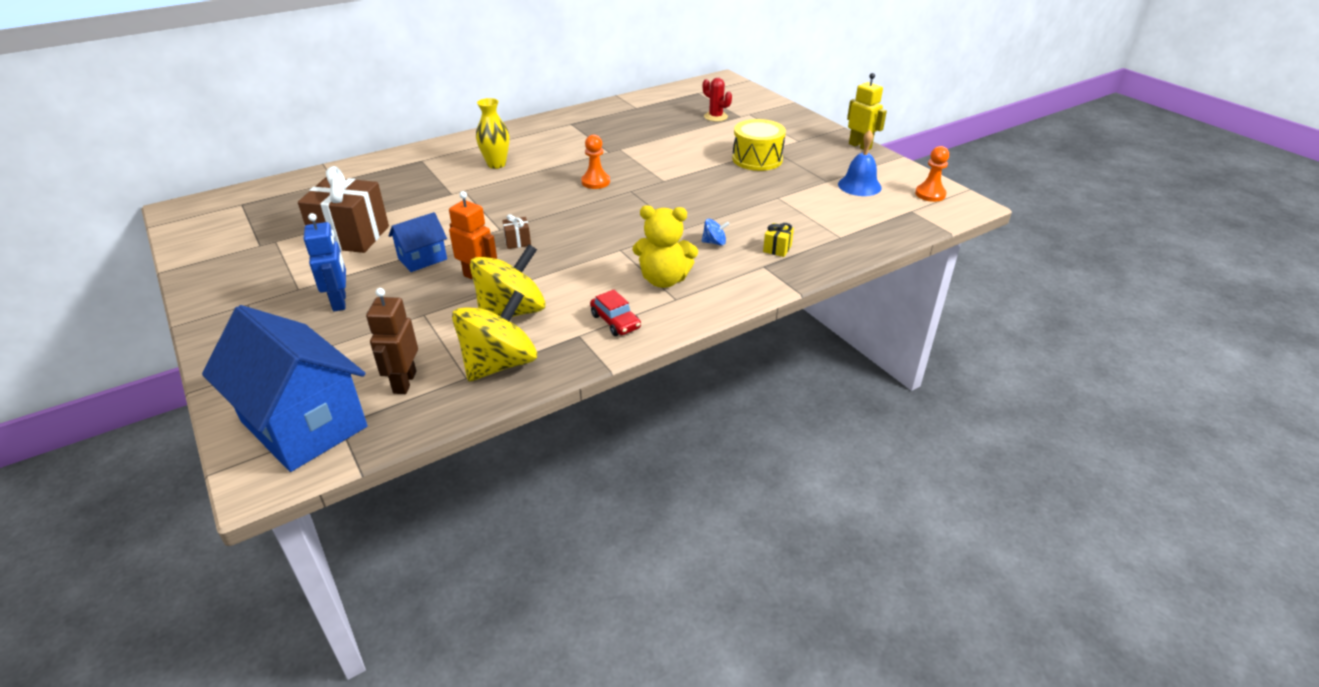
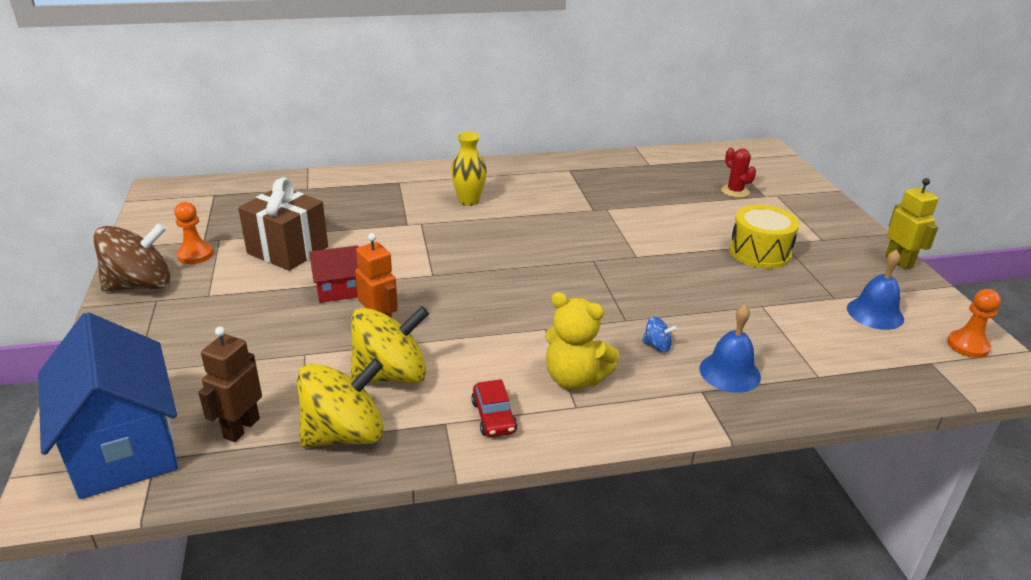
camera: 20 degrees right, 5 degrees down
blue robot [304,213,346,311] -> none
blue house [389,212,447,272] -> red house [309,245,359,303]
brown gift [502,214,531,249] -> none
orange pawn [581,135,610,189] -> orange pawn moved to [174,202,213,264]
yellow gift [763,223,794,257] -> blue bell [700,305,761,393]
none -> brown spinning top [93,223,171,291]

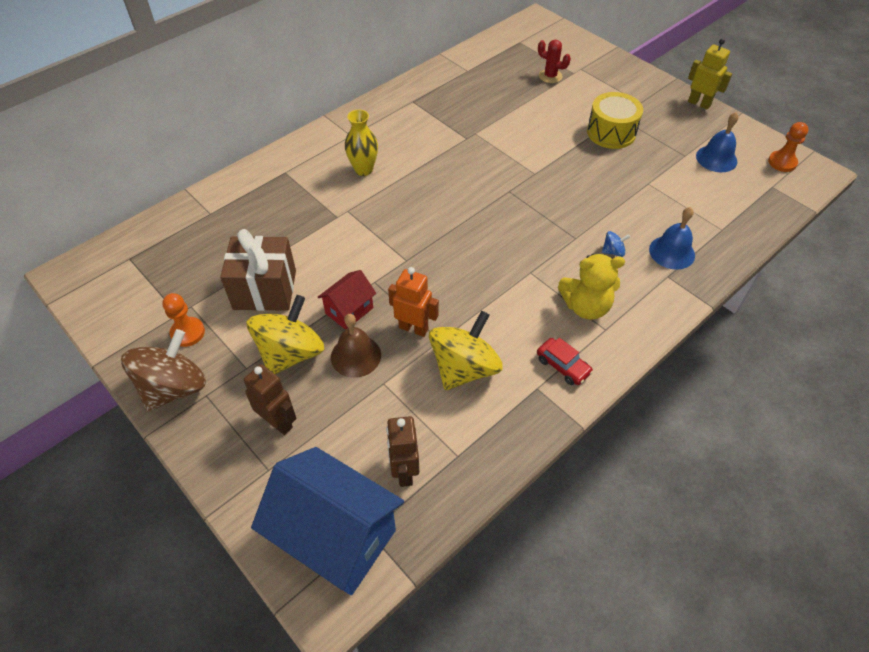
camera: 30 degrees left, 20 degrees up
yellow spinning top [297,358,384,447] -> yellow spinning top moved to [247,295,324,374]
none -> brown robot [244,364,297,435]
none -> brown bell [331,314,381,378]

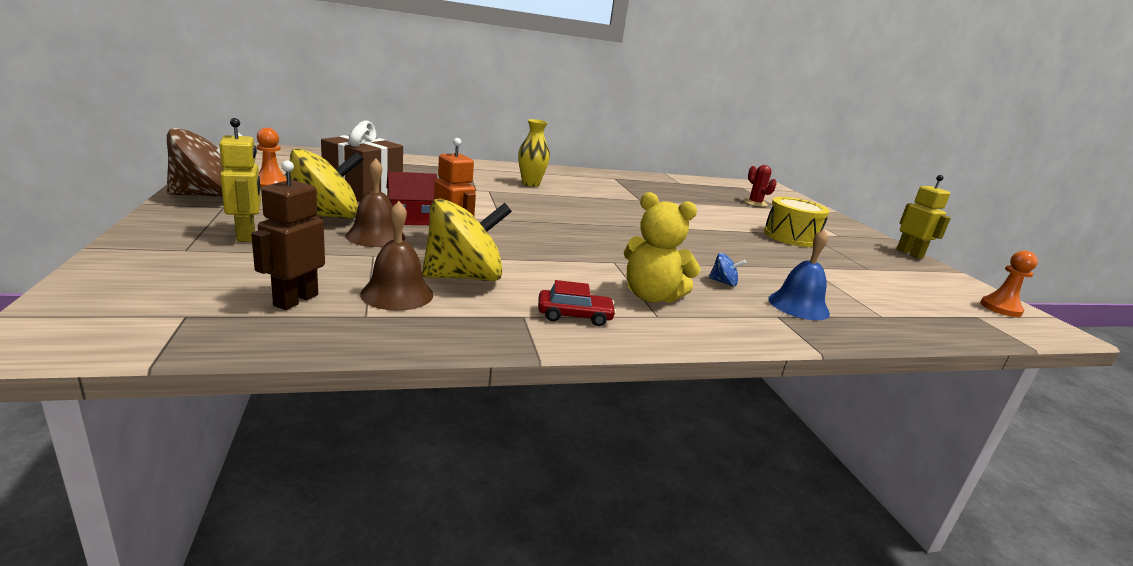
camera: 25 degrees right, 30 degrees down
brown robot [244,364,297,435] -> yellow robot [219,118,261,242]
blue house [251,447,404,595] -> none
red car [537,338,593,385] -> red car turned 75 degrees counterclockwise [538,280,616,326]
blue bell [696,112,739,172] -> none
none -> brown bell [360,201,434,311]

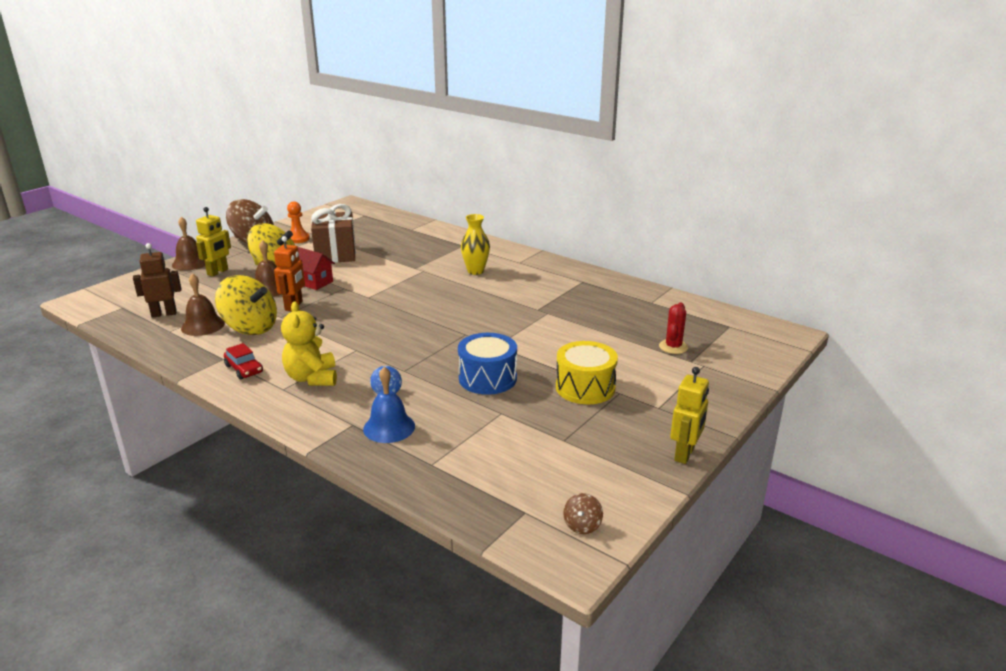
camera: 55 degrees right, 5 degrees up
orange pawn [980,251,1038,317] -> brown spinning top [563,493,603,534]
none -> brown bell [172,217,205,271]
none -> blue drum [458,333,517,395]

